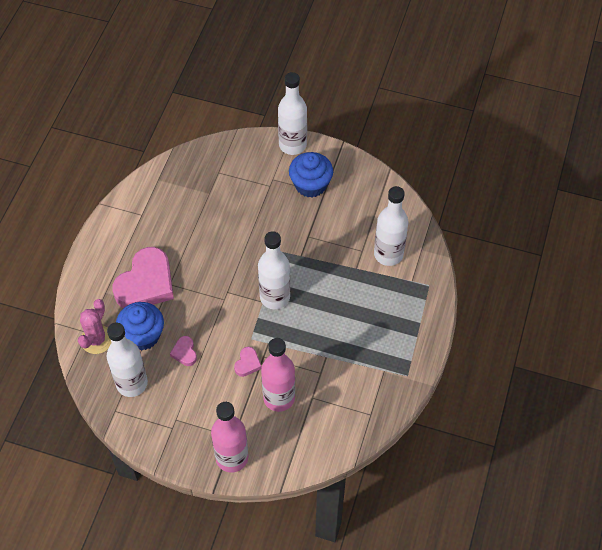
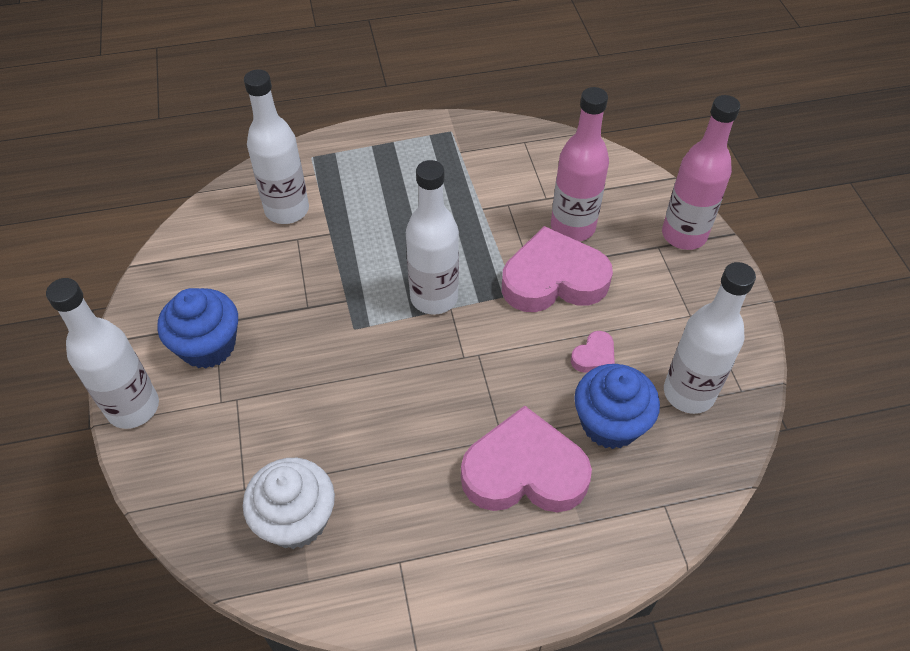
camera: 120 degrees left, 5 degrees down
pink cactus [78,299,111,354] -> none
pink heart [234,347,262,377] -> pink heart [502,226,613,312], size x2.31
none -> white cupcake [243,458,335,549]

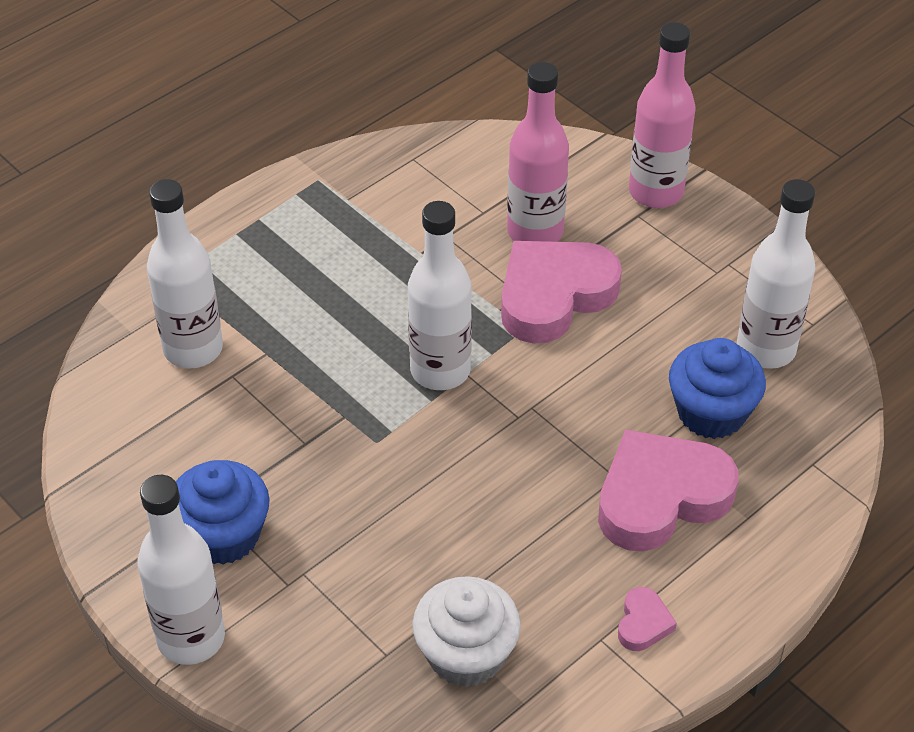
camera: 30 degrees left, 5 degrees down
pink heart [571,331,615,373] -> pink heart moved to [618,587,677,651]

